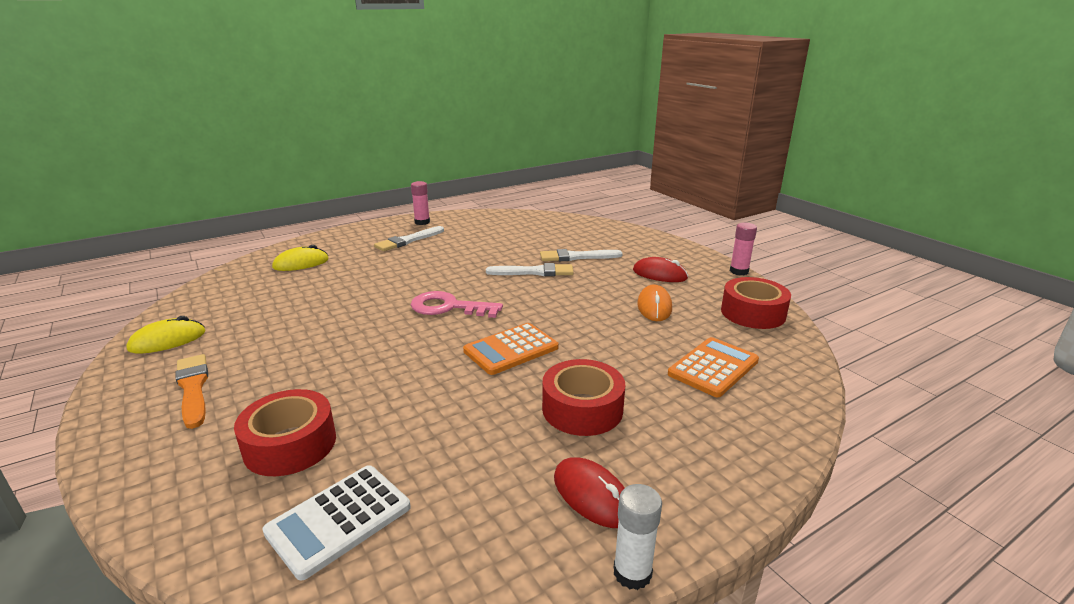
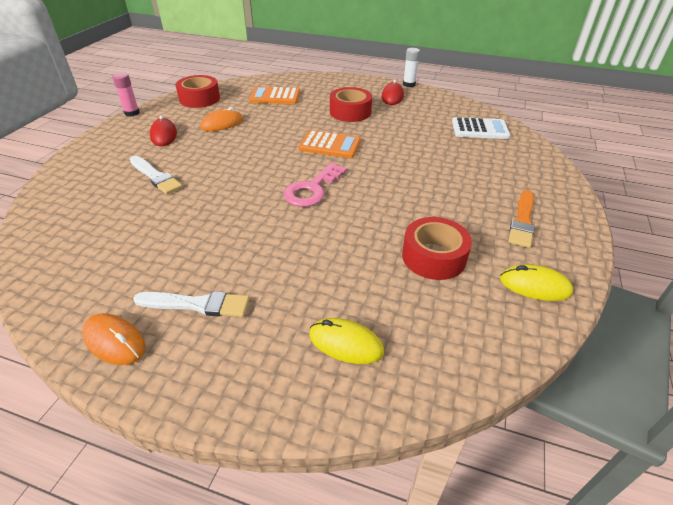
camera: 130 degrees left, 15 degrees up
red tape [234,389,336,476] -> red tape moved to [402,217,472,280]
pink glue stick [411,181,430,225] -> orange mouse [82,314,145,365]
pink key [411,291,503,318] -> pink key turned 60 degrees clockwise [283,163,347,207]
white brush [486,263,574,276] -> none

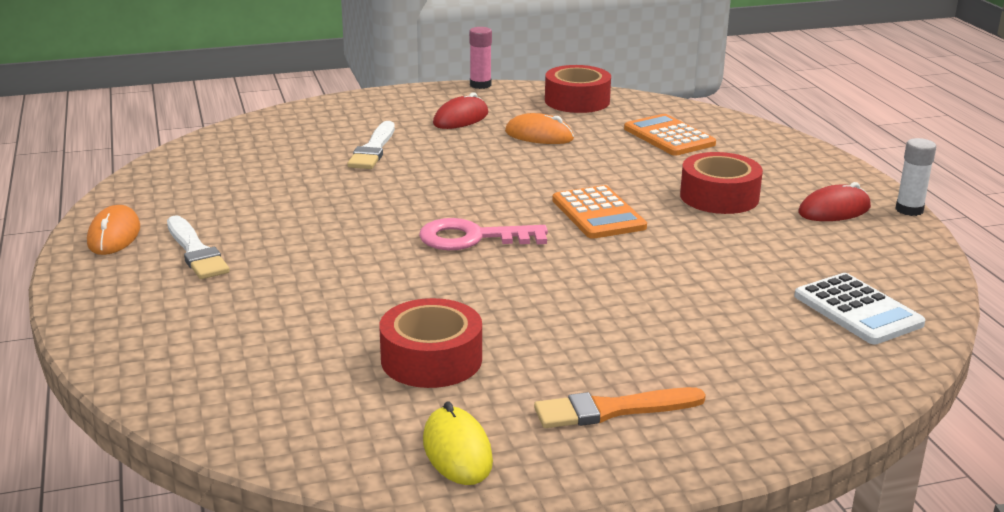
camera: 55 degrees right, 15 degrees down
yellow mouse [309,318,384,364] -> none

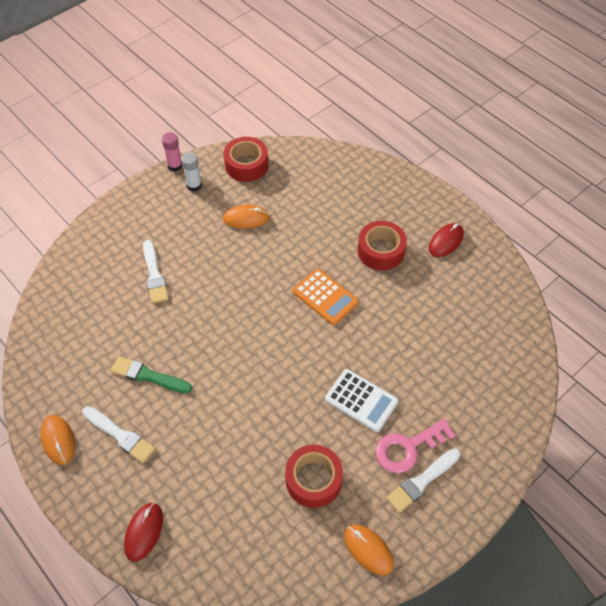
camera: 25 degrees left, 30 degrees up
pink key [419,218,548,250] -> pink key moved to [376,418,456,473]
yellow mouse [423,401,493,485] -> orange mouse [344,524,394,575]
red mouse [433,92,488,129] -> red mouse moved to [124,502,163,562]
orange brush [534,387,706,428] -> white brush [386,448,461,513]
orange calculator [624,114,716,156] -> none
white calculator [794,273,926,344] -> white calculator moved to [325,369,398,432]
white glue stick [895,138,936,216] -> white glue stick moved to [181,152,202,191]
none -> green brush [111,356,192,393]

